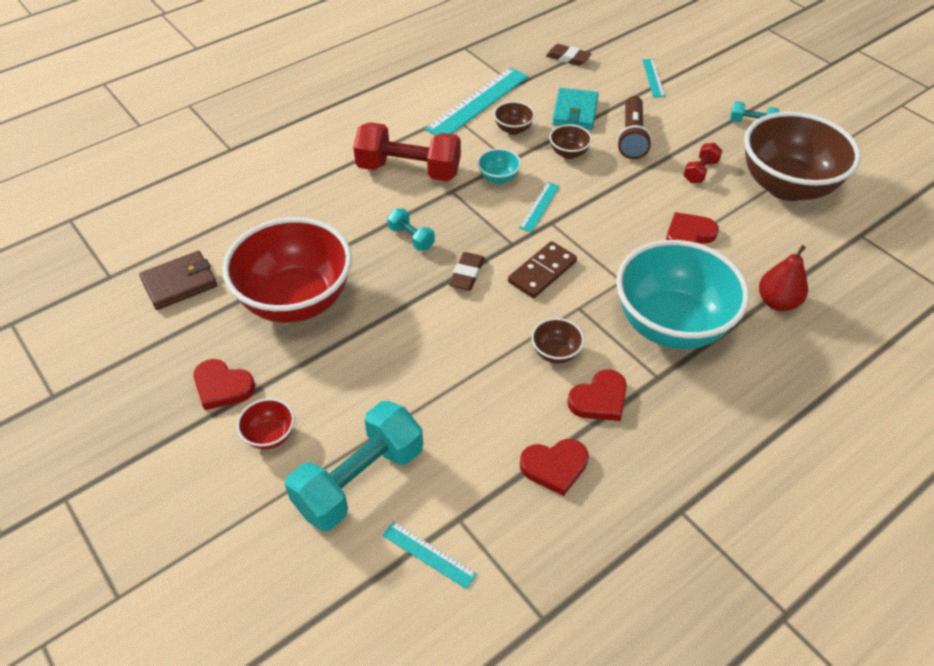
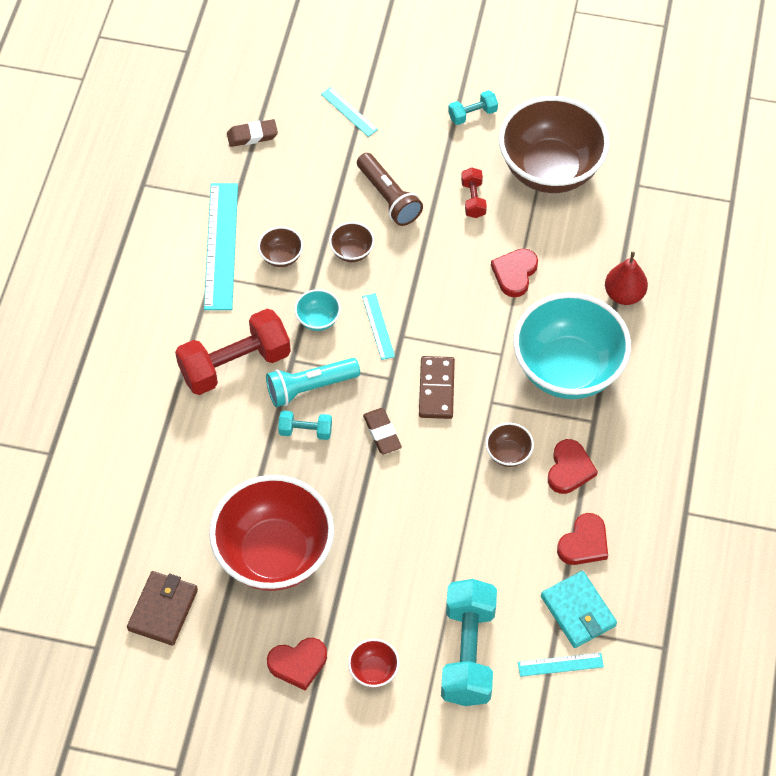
camera: 40 degrees left, 10 degrees up
turquoise wallet [552,88,599,130] -> turquoise wallet moved to [541,571,617,648]
none -> turquoise flashlight [266,358,360,407]

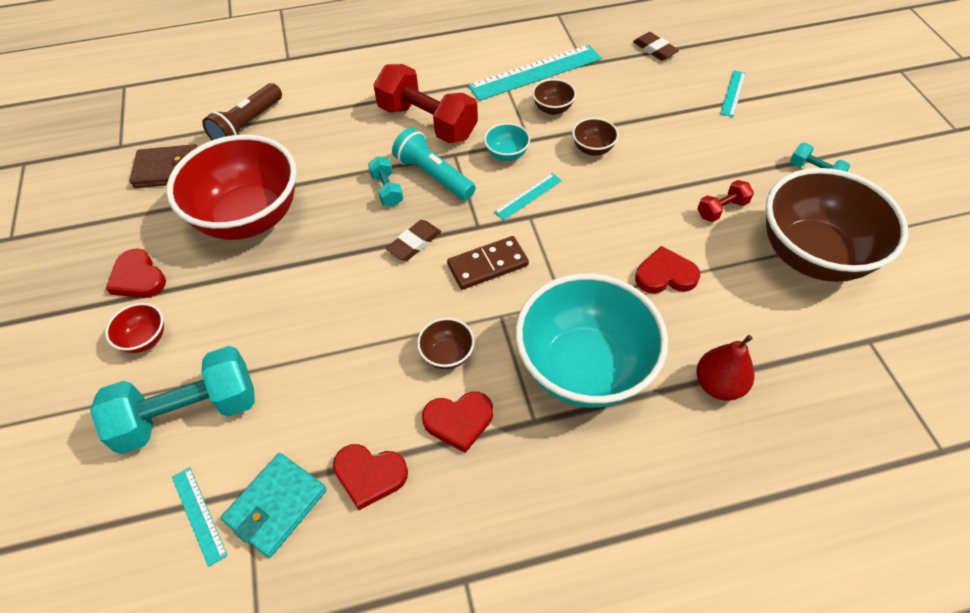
camera: 65 degrees right, 5 degrees down
brown flashlight [357,153,423,226] -> brown flashlight moved to [202,83,282,140]

